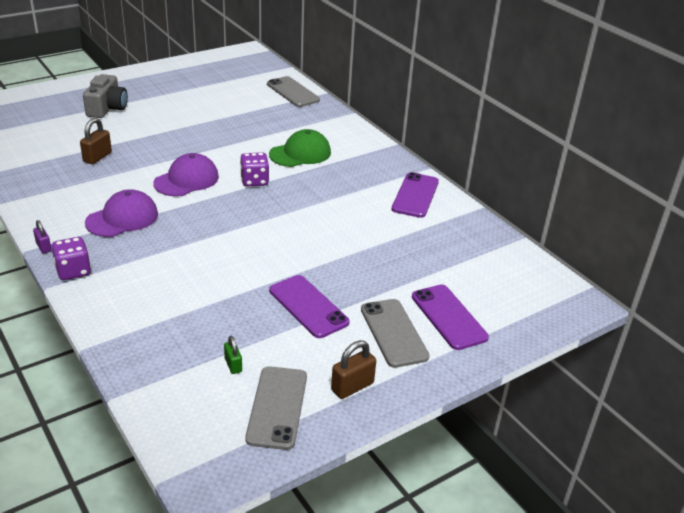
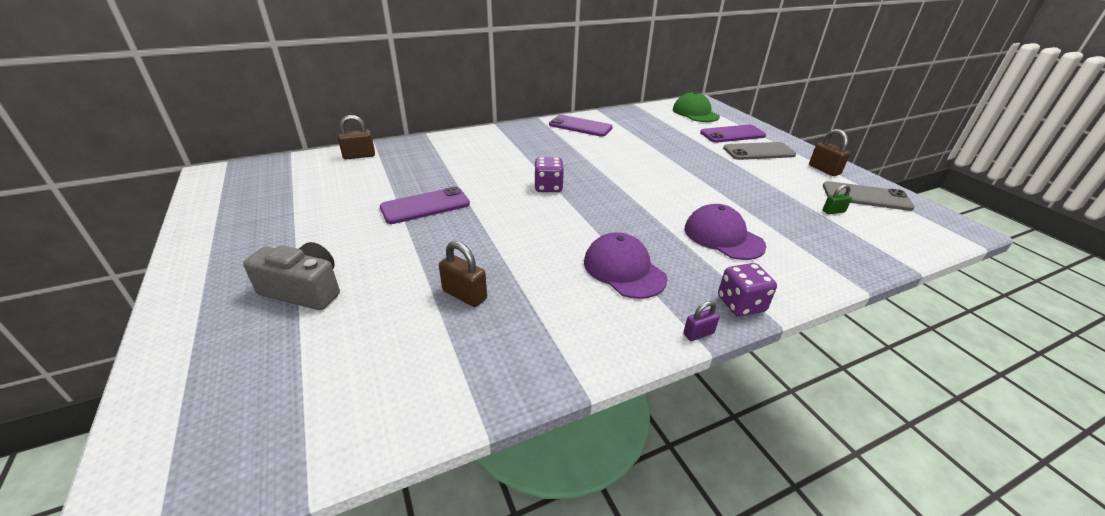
camera: 80 degrees left, 0 degrees up
purple cap [153,153,219,197] -> purple cap moved to [685,204,766,260]
grey phone [267,76,320,107] -> brown padlock [338,115,375,159]
green cap [269,129,331,167] -> green cap moved to [673,92,720,122]
purple phone [269,275,350,338] -> purple phone moved to [380,187,470,224]

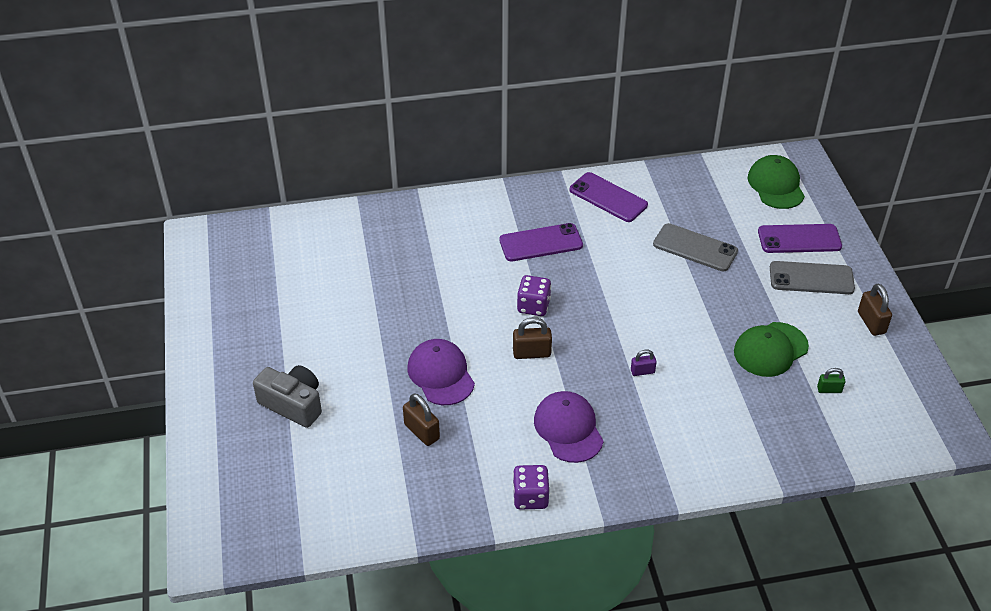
camera: 15 degrees right, 10 degrees up
brown padlock [338,115,375,159] -> brown padlock moved to [513,317,552,359]
purple phone [380,187,470,224] -> purple phone moved to [499,223,583,261]
purple padlock [683,301,720,341] -> purple padlock moved to [631,350,657,376]
purple cap [685,204,766,260] -> purple cap moved to [408,339,475,405]
purple dice [718,263,777,316] -> purple dice moved to [513,465,550,509]
grey phone [823,181,915,211] -> grey phone moved to [653,223,738,271]
none -> green cap [734,322,809,377]

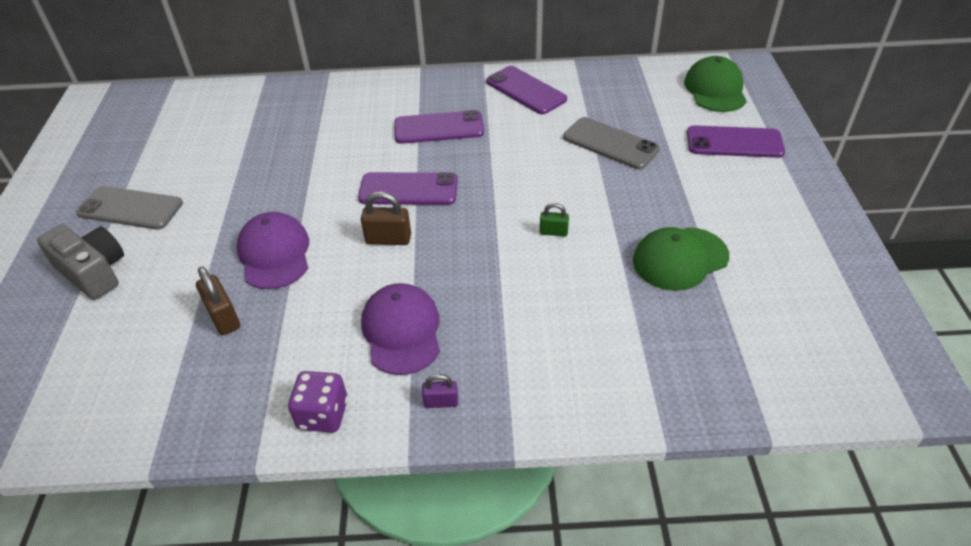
camera: 10 degrees right, 0 degrees up
purple dice [517,275,551,316] -> purple phone [358,172,458,205]
purple padlock [631,350,657,376] -> purple padlock moved to [422,374,458,408]
grey phone [770,261,855,294] -> grey phone moved to [76,186,183,230]
green padlock [817,368,845,393] -> green padlock moved to [540,203,569,236]
brown padlock [858,284,892,336] -> none

